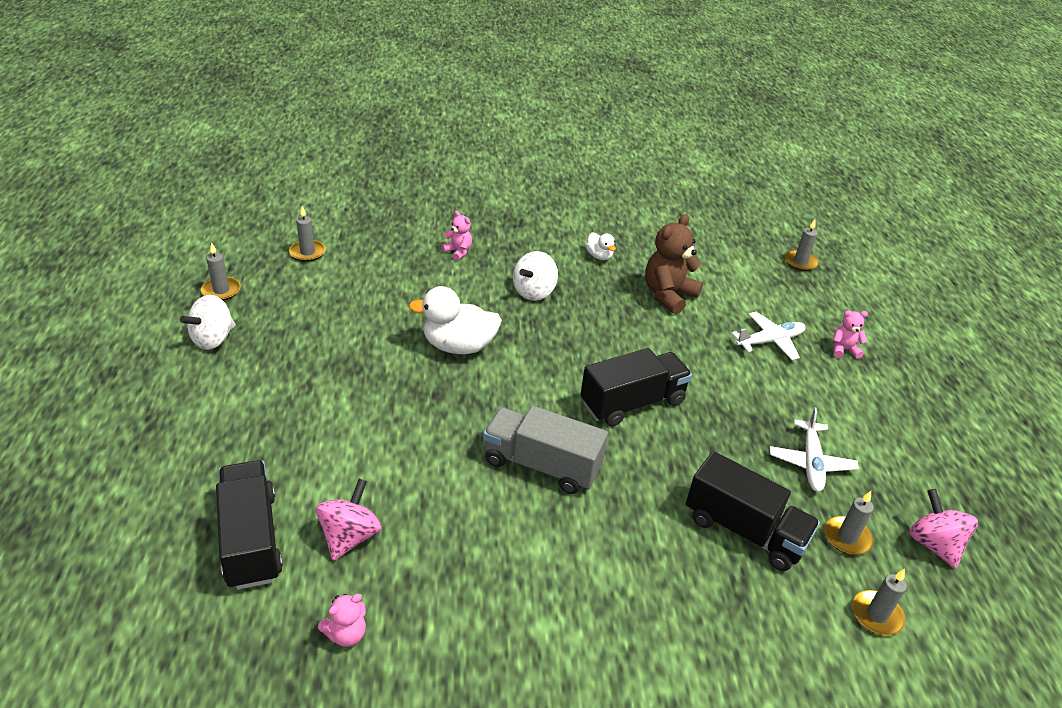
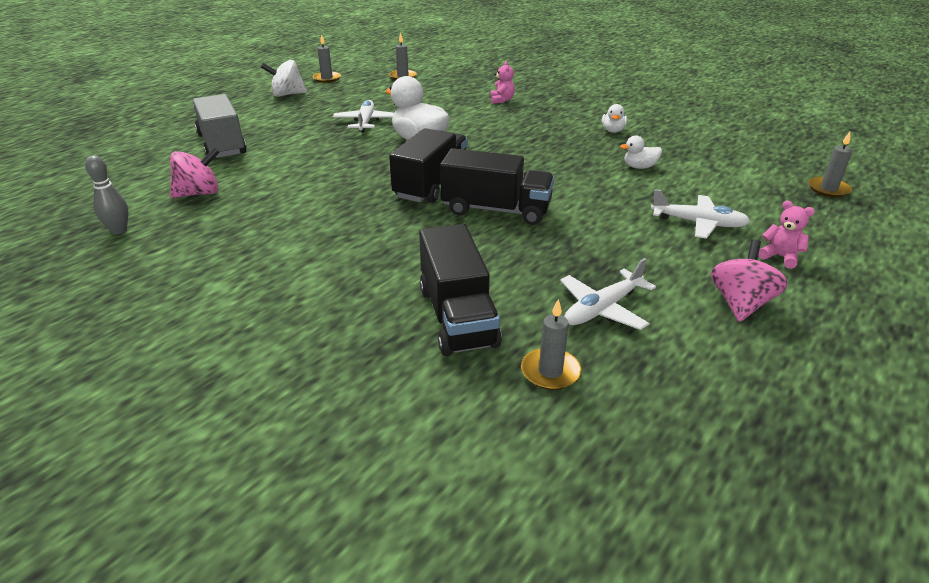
camera: 45 degrees right, 5 degrees down
black truck [216,460,283,590] -> black truck moved to [389,128,468,203]
pink teddy bear [318,594,366,647] -> grey bowling pin [85,155,129,234]
grey truck [483,406,608,494] -> grey truck moved to [193,94,247,158]
white spinning top [513,251,558,301] -> none
brown teddy bear [645,214,703,314] -> white duck [620,135,662,169]
grey candle [852,569,907,636] -> none
pink spinning top [909,489,978,569] -> pink spinning top moved to [711,240,788,322]
none -> white plane [333,100,394,133]

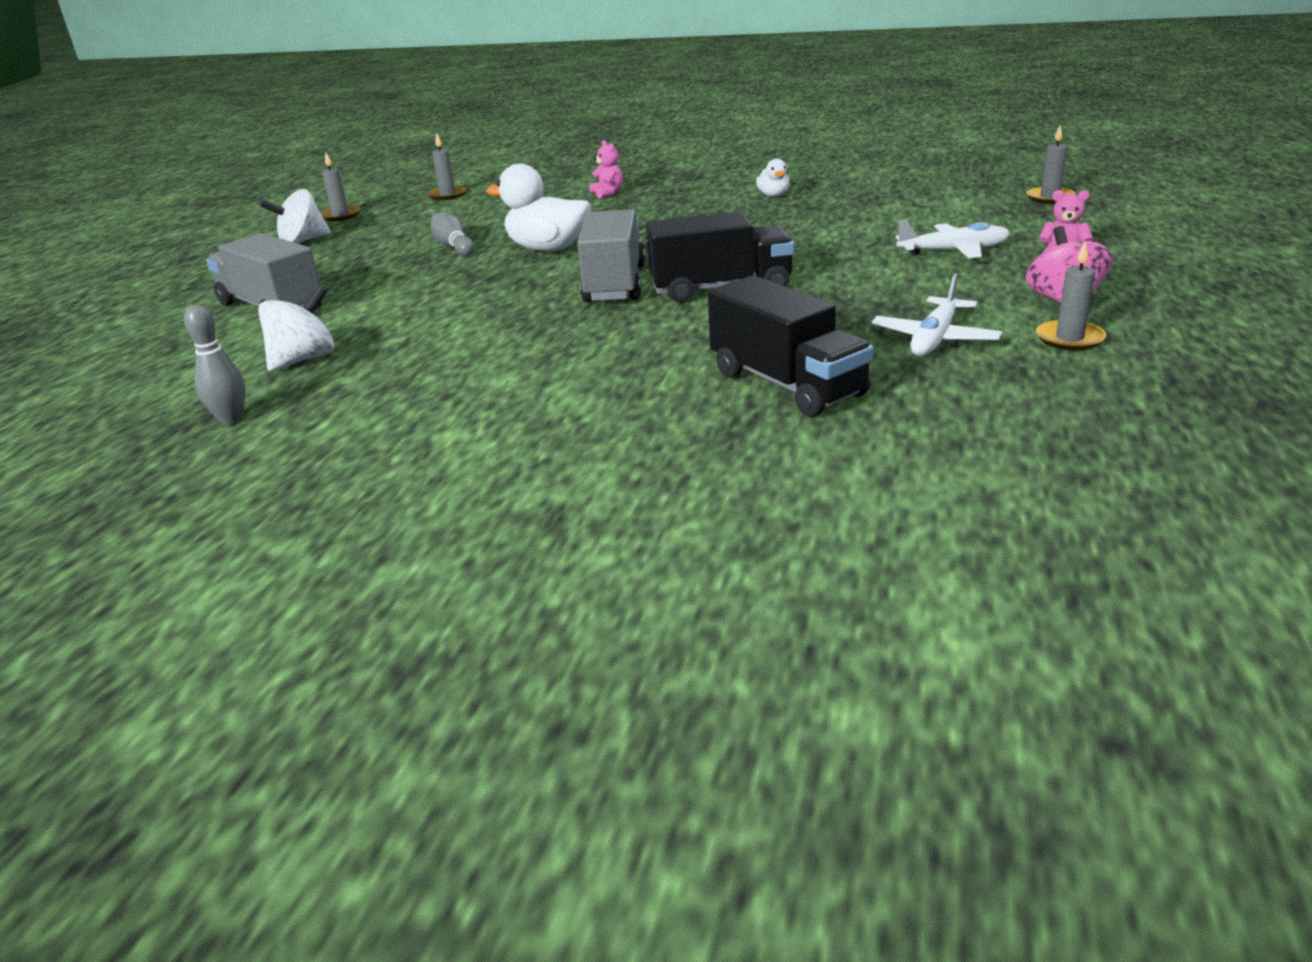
camera: 20 degrees left, 5 degrees down
pink spinning top [170,147,220,198] -> white spinning top [258,286,334,371]
white plane [333,100,394,133] -> grey bowling pin [431,213,474,256]
black truck [389,128,468,203] -> grey truck [577,209,646,302]
grey candle [521,299,581,390] -> grey candle moved to [1036,241,1106,351]
white duck [620,135,662,169] -> none

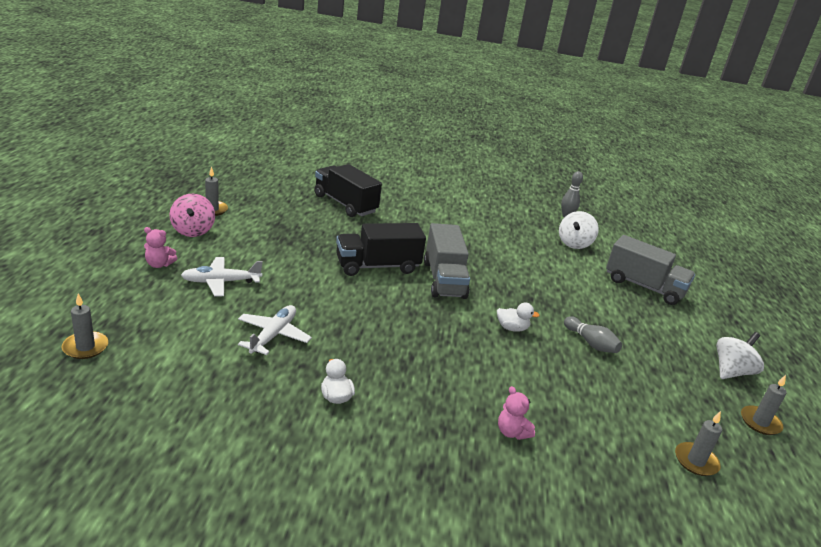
camera: 165 degrees right, 0 degrees up
white duck [486,164,591,251] -> white duck [497,303,540,332], size x0.51
white plane [871,274,1002,356] -> white plane moved to [238,305,312,355]

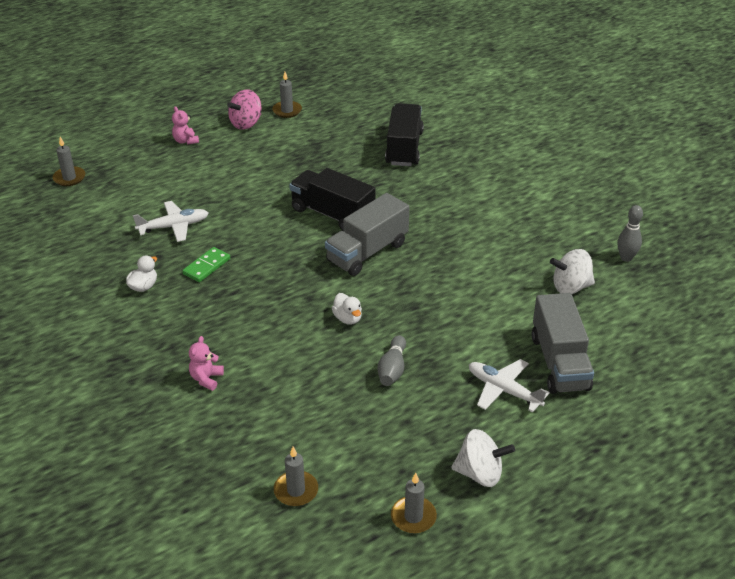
camera: 55 degrees right, 10 degrees up
white plane [181,257,263,296] -> white plane moved to [469,359,550,412]
none -> green domino [182,247,230,282]

